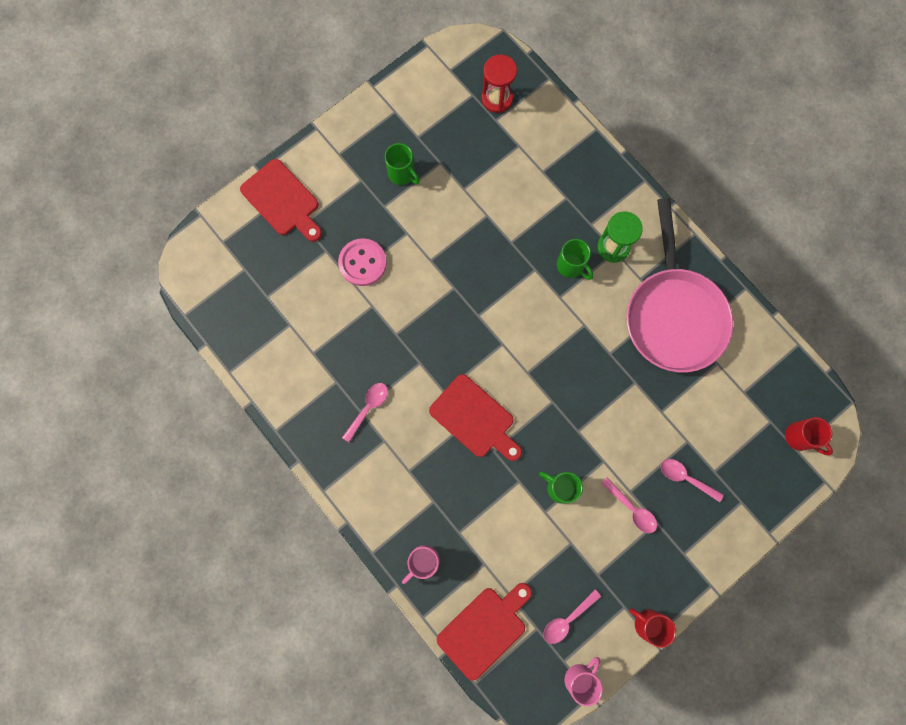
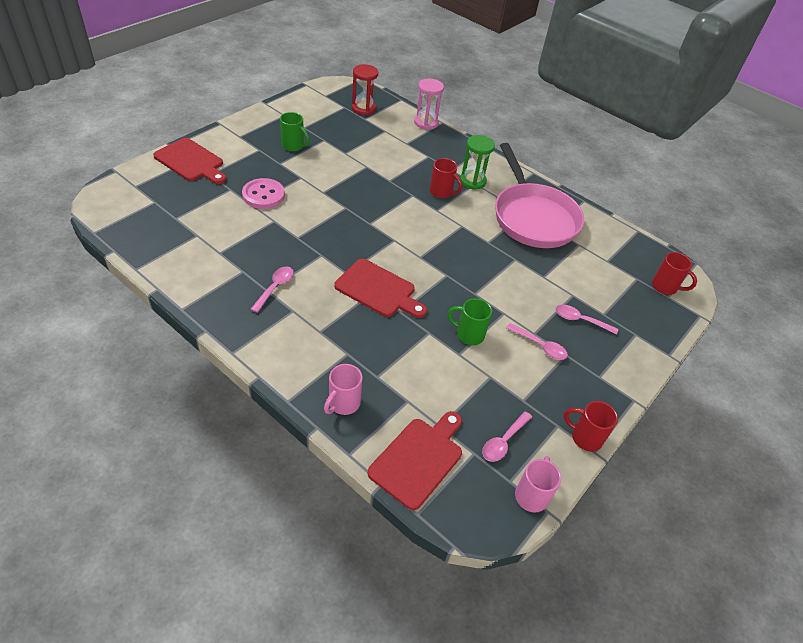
camera: 15 degrees left, 30 degrees down
green mug [557,239,594,280] -> red mug [430,158,462,198]
none -> pink hourglass [414,78,444,130]

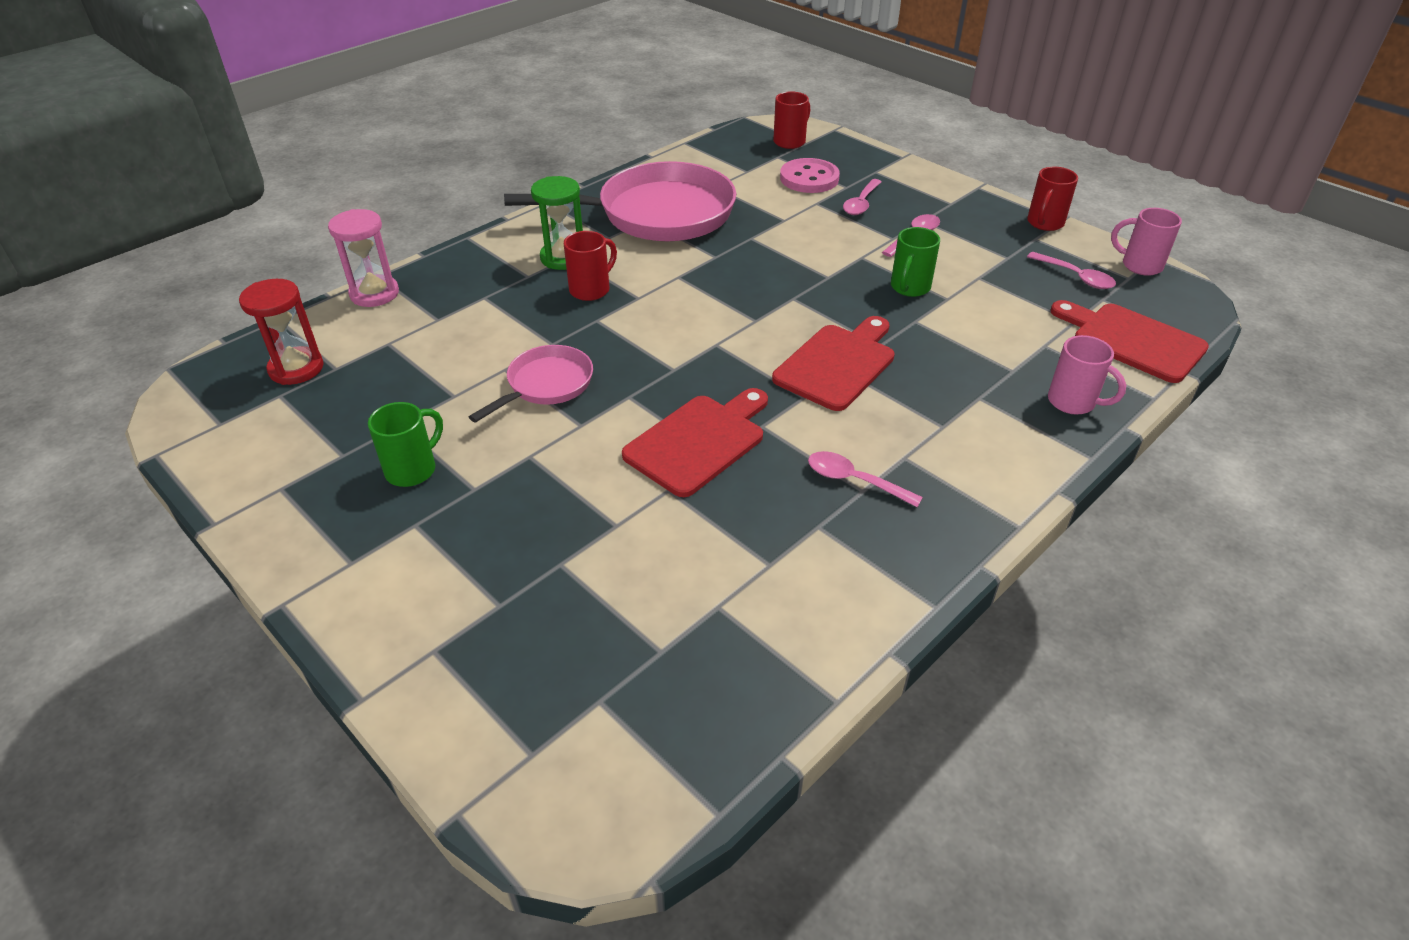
camera: 80 degrees left, 5 degrees down
red cutting board [153,138,226,184] -> red cutting board moved to [622,388,768,497]
pink button [242,178,285,209] -> pink button moved to [780,158,840,193]
none -> pink pan [469,345,593,423]

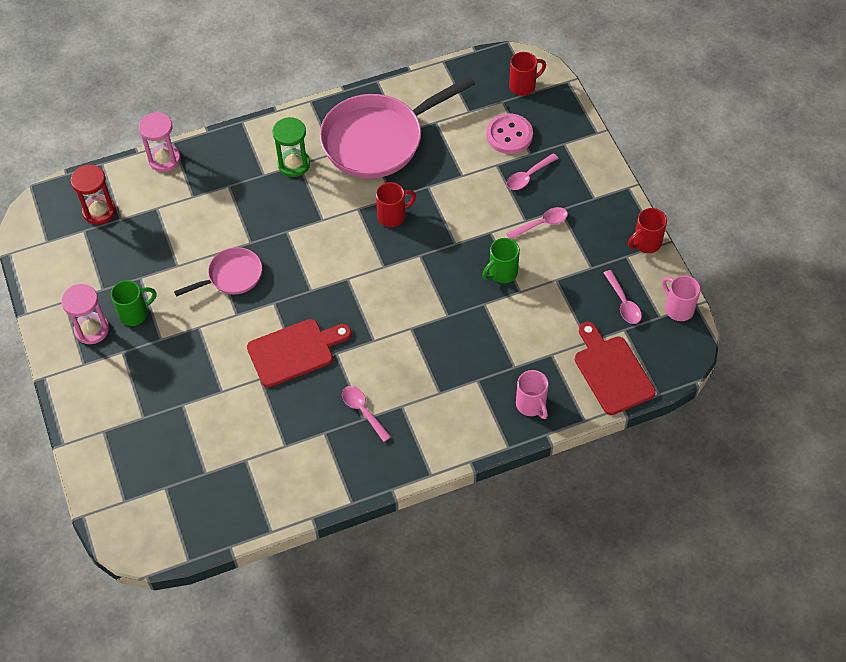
camera: 25 degrees right, 15 degrees up
pink pan [504,161,736,241] -> pink pan turned 135 degrees clockwise [320,76,475,178]
red mug [564,231,617,301] -> red mug moved to [376,182,416,227]
red cutting board [772,316,895,411] -> none
none -> pink hourglass [61,284,109,344]

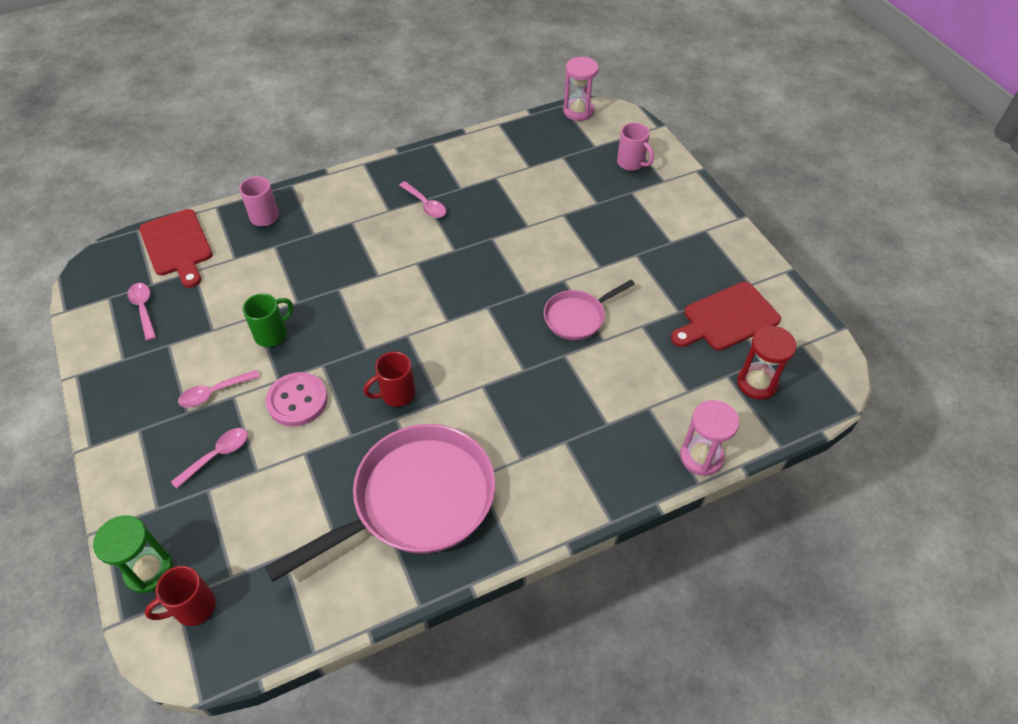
camera: 175 degrees right, 5 degrees down
pink hourglass [61,284,109,344] -> pink hourglass moved to [563,57,598,121]
green mug [111,280,157,326] -> none
red cutting board [247,319,352,387] -> red cutting board moved to [671,282,781,351]
green hourglass [272,117,310,177] -> green hourglass moved to [93,515,173,593]
pink button [486,114,533,154] -> pink button moved to [266,372,328,426]
red mug [628,208,667,253] -> none
pink mug [662,275,701,321] -> pink mug moved to [617,123,654,171]

